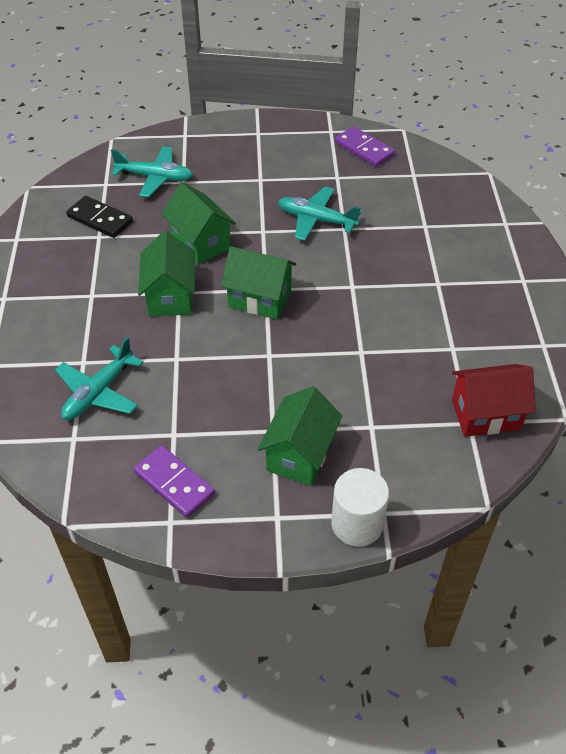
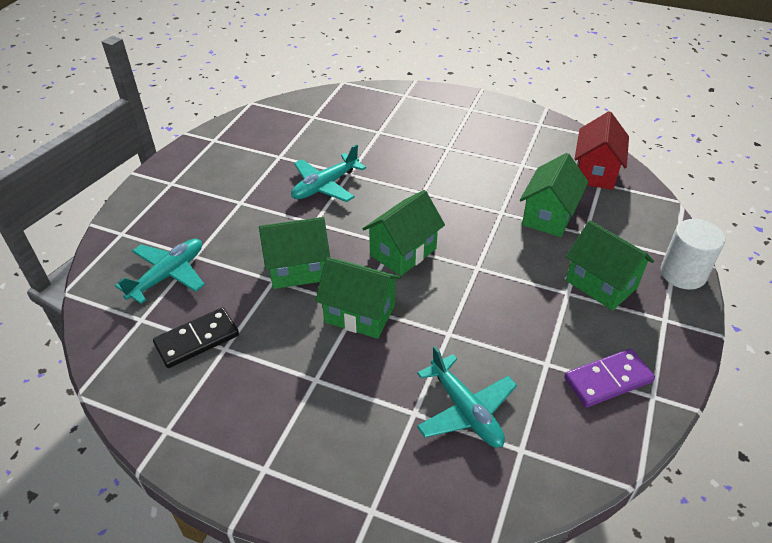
camera: 65 degrees left, 5 degrees down
purple domino [335,126,395,167] -> none
none -> green house [520,153,588,237]

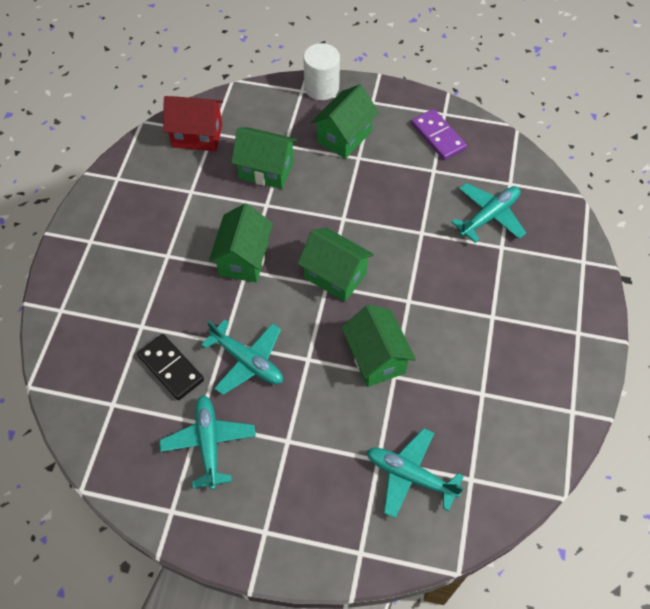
camera: 100 degrees left, 15 degrees up
black domino [153,307,239,368] -> black domino moved to [137,334,204,400]
green house [315,257,401,339] -> green house moved to [209,204,273,283]
none -> turquoise plane [159,395,256,490]

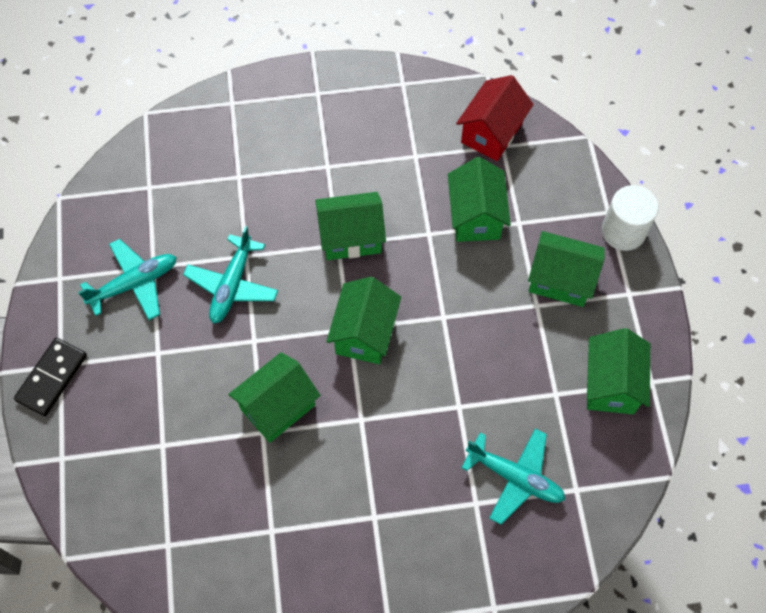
camera: 70 degrees right, 5 degrees up
black domino [137,334,204,400] -> black domino moved to [14,338,87,416]
red house [163,96,223,151] -> red house turned 45 degrees clockwise [456,75,534,161]
turquoise plane [367,428,464,518] -> none
purple domino [411,109,467,160] -> green house [587,328,650,414]

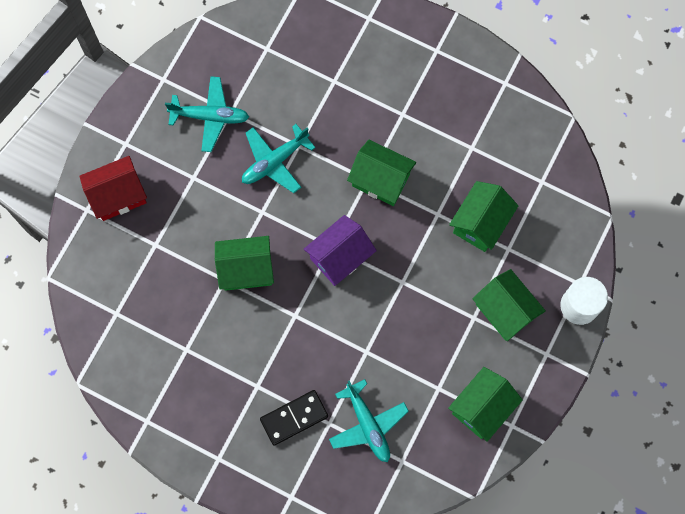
camera: 35 degrees right, 10 degrees up
black domino [14,338,87,416] -> black domino moved to [260,390,328,446]
green house [326,277,401,364] -> purple house [304,215,377,286]
red house [456,75,534,161] -> red house moved to [79,156,147,221]

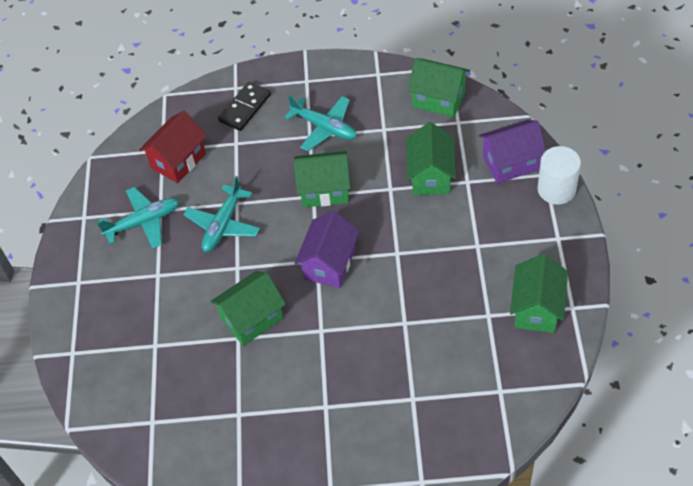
camera: 25 degrees left, 20 degrees down
red house [79,156,147,221] -> red house moved to [139,111,207,183]
black domino [260,390,328,446] -> black domino moved to [218,81,271,131]
turquoise plane [329,379,409,462] -> turquoise plane moved to [284,95,357,151]
green house [473,269,546,341] -> green house moved to [408,58,470,117]
none -> purple house [479,120,546,183]

